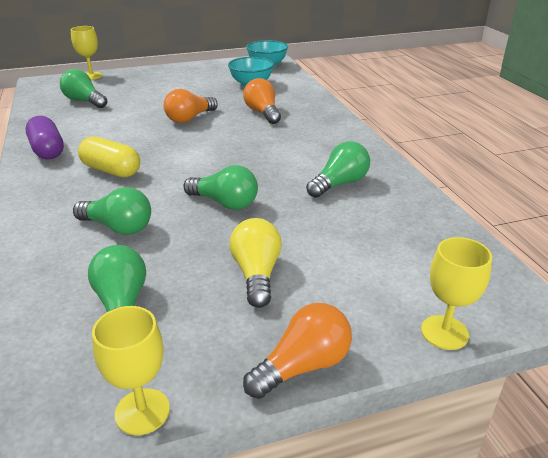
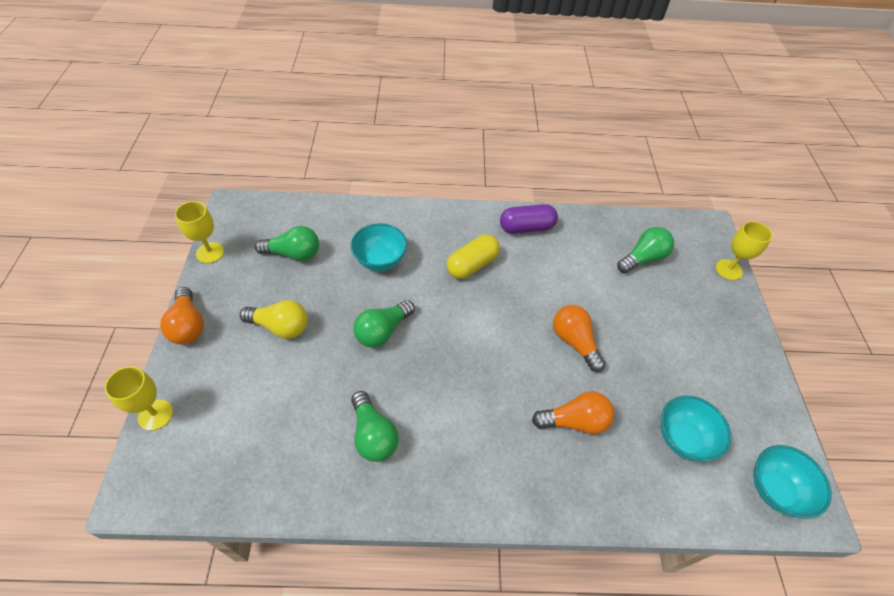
camera: 105 degrees right, 20 degrees up
green light bulb [73,187,151,235] -> turquoise bowl [351,223,407,271]

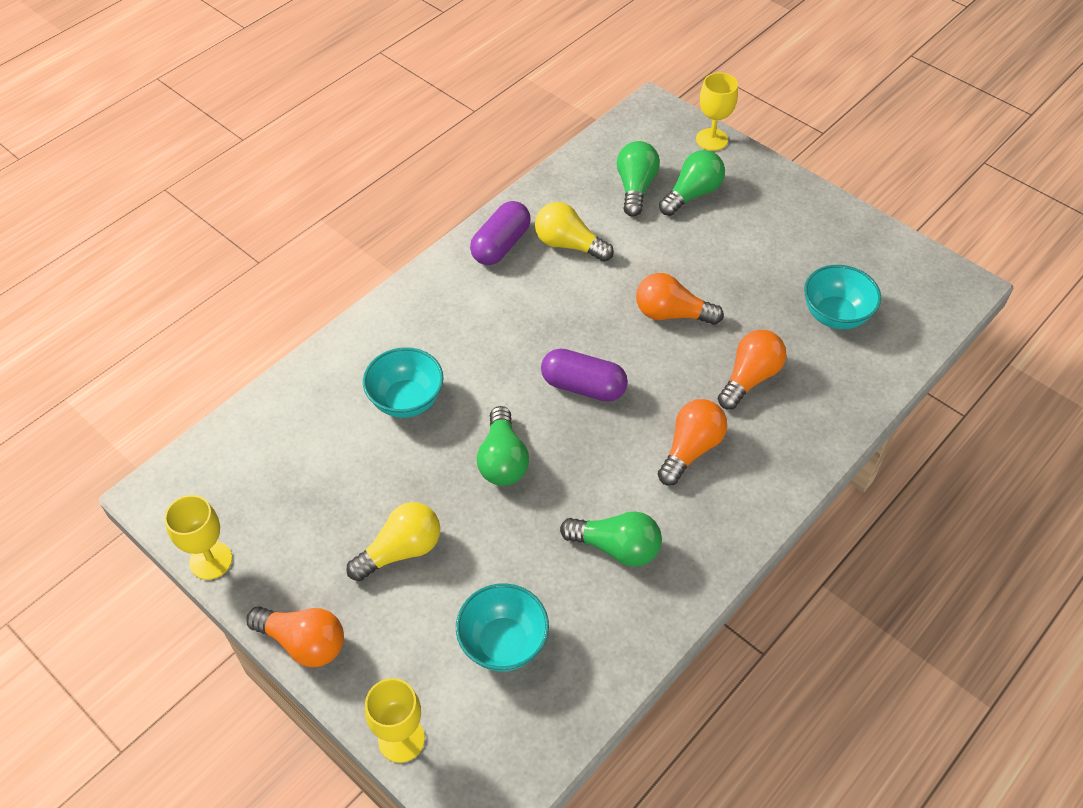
camera: 45 degrees left, 0 degrees up
green light bulb [255,226,319,261] -> green light bulb moved to [659,150,725,216]
yellow capsule [447,235,500,279] -> none
turquoise bowl [753,445,832,518] -> turquoise bowl moved to [456,583,549,672]
none -> yellow light bulb [535,202,614,262]
none -> purple capsule [541,348,628,402]
none -> orange light bulb [658,399,727,485]

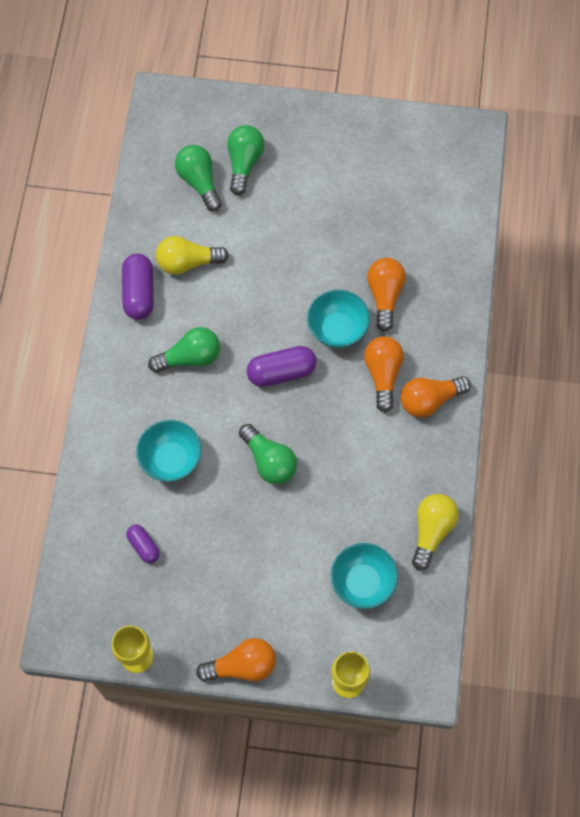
camera: 35 degrees left, 15 degrees up
yellow light bulb [346,502,440,581] -> yellow light bulb moved to [412,494,459,571]
green light bulb [560,511,662,567] -> green light bulb moved to [148,327,220,373]
orange light bulb [636,273,724,325] -> orange light bulb moved to [401,376,471,418]
yellow goblet [696,72,738,151] -> none
turquoise bowl [804,265,881,329] -> turquoise bowl moved to [307,290,370,348]
none -> purple capsule [126,525,160,563]

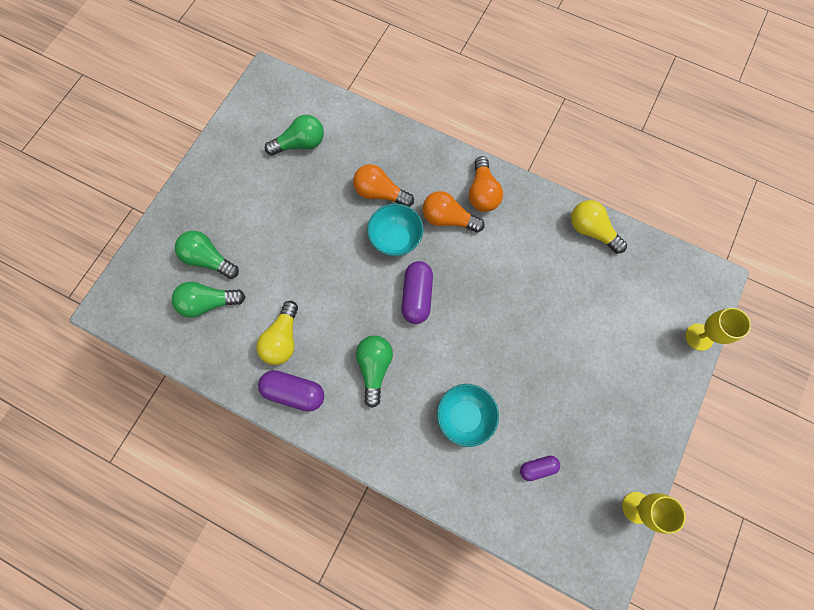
camera: 70 degrees left, 5 degrees up
orange light bulb [196,638,276,682] -> none
green light bulb [239,424,297,485] -> green light bulb moved to [265,115,324,156]
turquoise bowl [331,543,398,609] -> none

